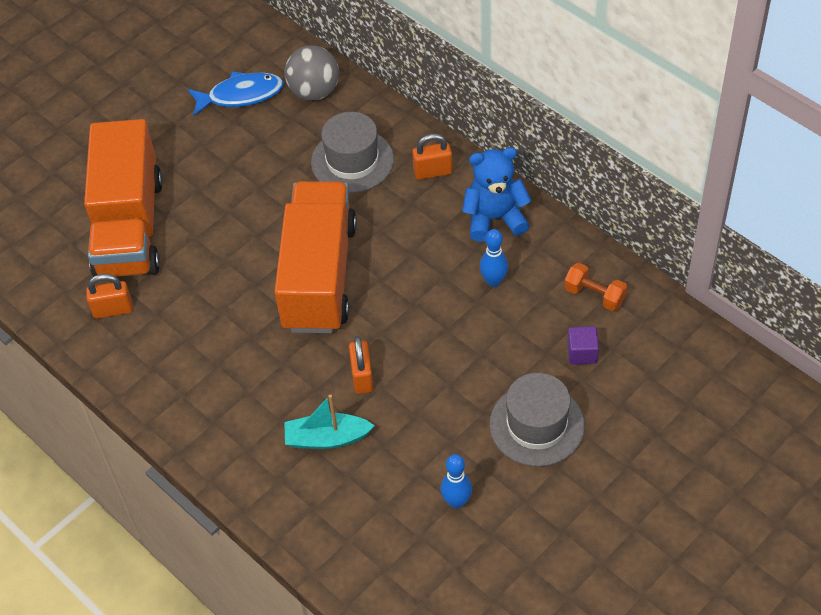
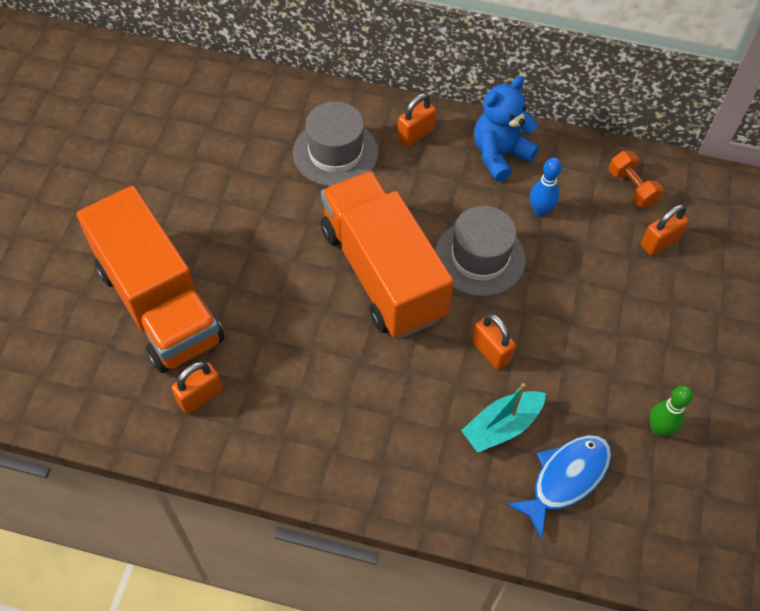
camera: 35 degrees left, 5 degrees up
blue fish [187,71,284,116] -> blue fish moved to [506,435,612,539]
grey ball [284,45,339,100] -> none
blue bowling pin [440,454,472,509] -> green bowling pin [649,385,693,437]
grey hat [489,373,585,466] -> grey hat moved to [435,206,526,297]
orange dumbbell [564,263,627,311] -> orange dumbbell turned 60 degrees clockwise [609,151,663,207]
purple cube [567,326,599,365] -> orange padlock [641,204,689,256]

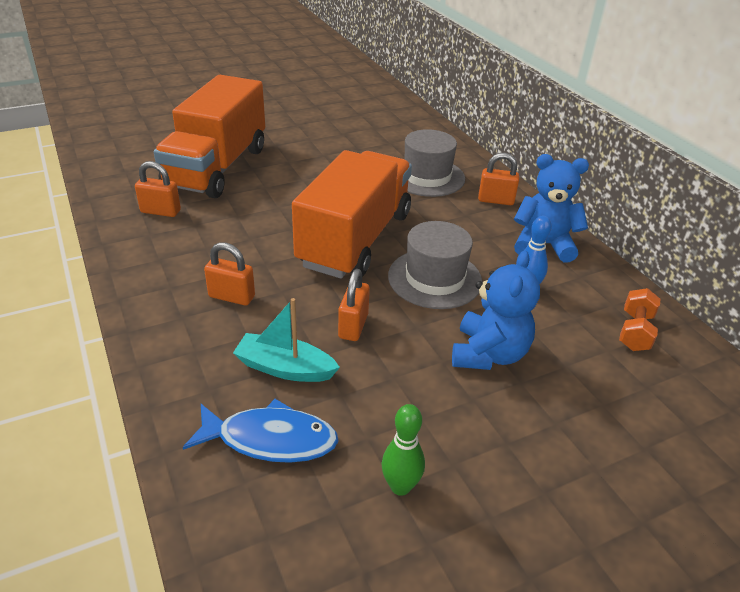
camera: 50 degrees right, 20 degrees down
orange padlock [641,204,689,256] -> orange padlock moved to [204,242,255,305]
none -> blue teddy bear [452,250,540,370]

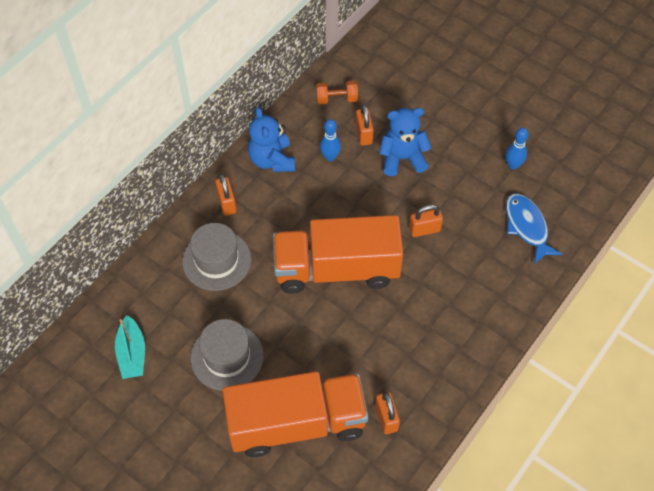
camera: 115 degrees left, 20 degrees up
orange padlock [204,242,255,305] -> orange padlock moved to [355,104,374,146]
turquoise boat [233,298,340,382] -> turquoise boat moved to [115,315,145,379]
green bowling pin [382,404,425,496] -> blue bowling pin [506,128,528,170]
grey hat [388,221,482,309] -> grey hat moved to [191,319,264,391]

